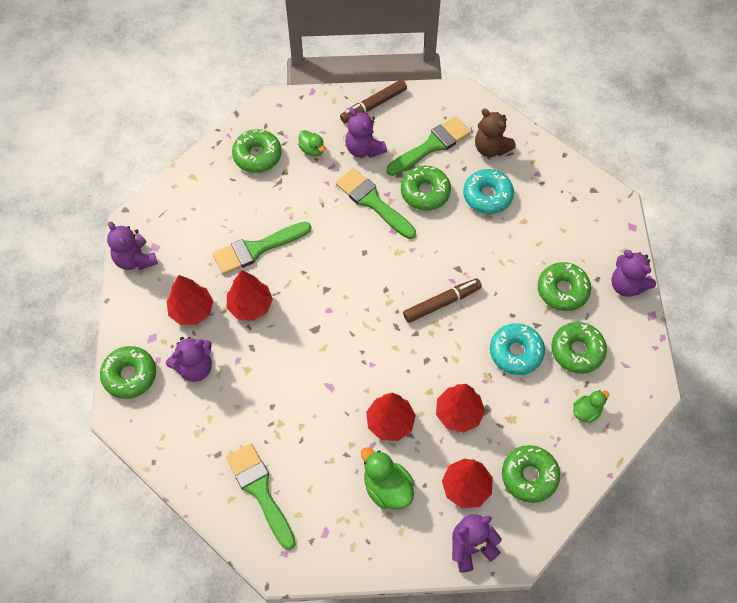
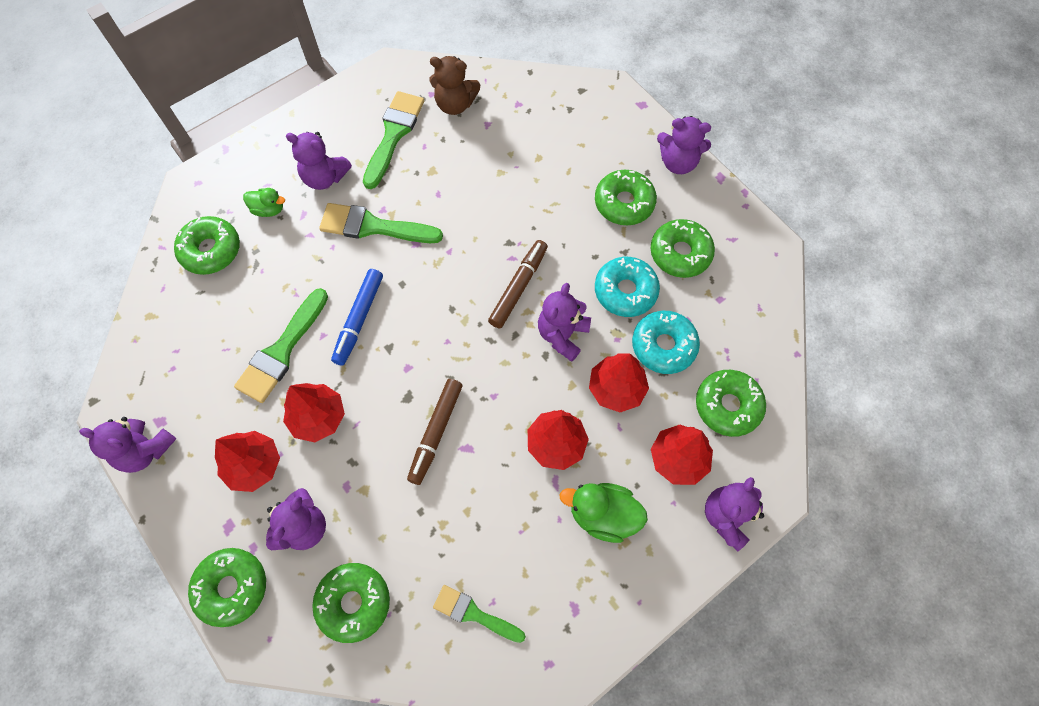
camera: 35 degrees left, 5 degrees up
green brush [226,443,296,550] -> green brush [433,585,526,643], size x0.65
brown marker [340,79,407,123] -> brown marker moved to [407,379,463,485]
green donut [401,166,451,211] -> green donut moved to [312,563,390,643]
turquoise donut [463,169,514,214] -> turquoise donut moved to [632,311,700,374]
green duck [573,390,609,423] -> none
none -> blue marker [331,269,383,366]
none -> purple teddy bear [538,283,591,362]

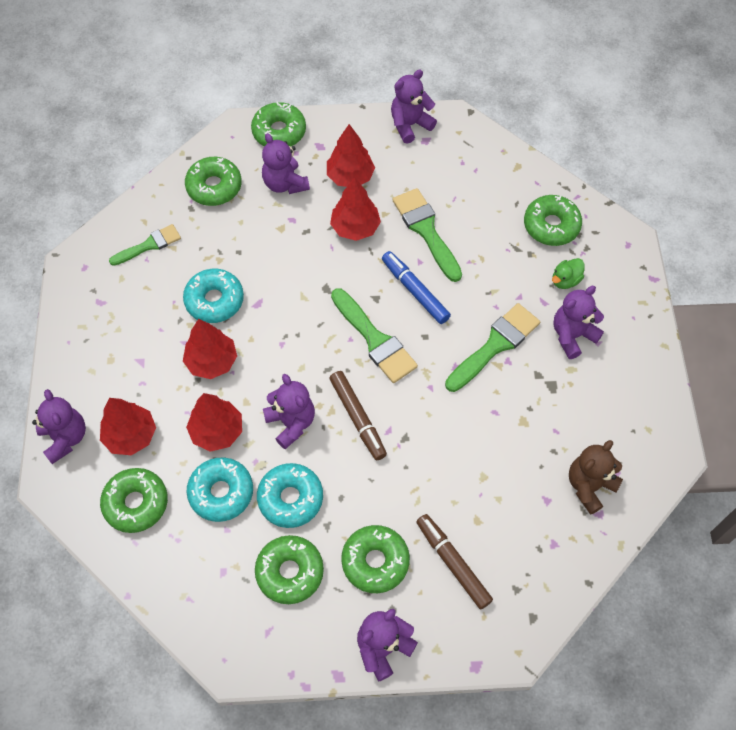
camera: 125 degrees right, 5 degrees down
green brush [363,91,424,189] -> green brush moved to [331,288,418,383]
brown marker [407,379,463,485] -> brown marker moved to [416,514,493,610]
green duck [559,483,648,543] -> none
none -> turquoise donut [183,269,244,323]

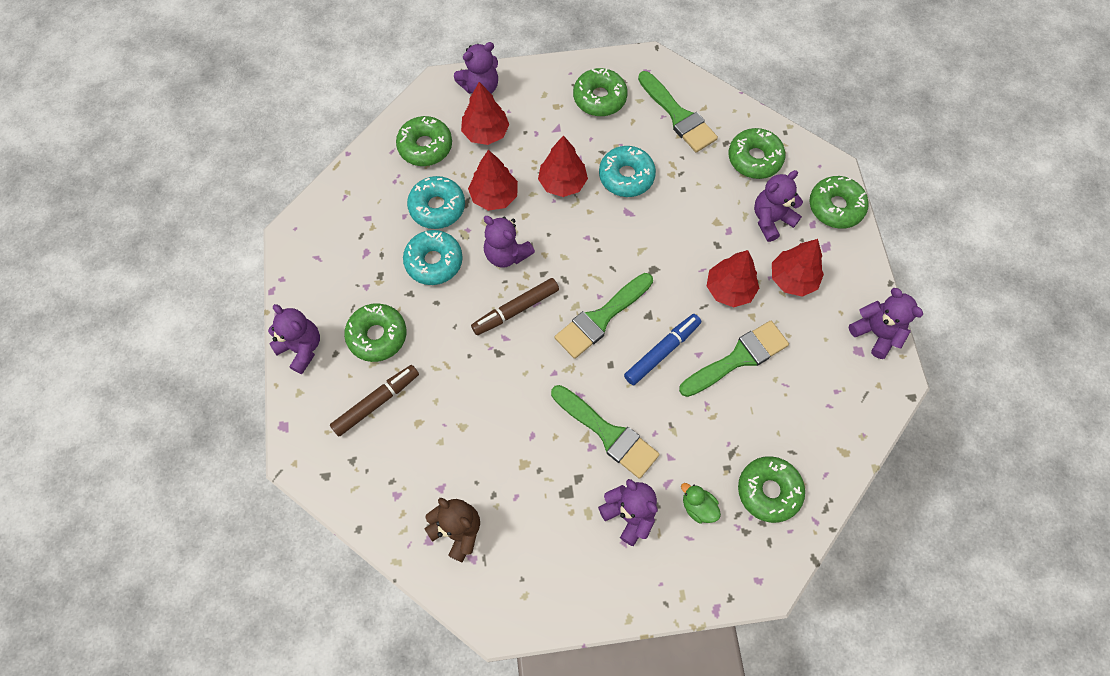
camera: 85 degrees right, 5 degrees up
green brush [109,224,181,266] -> green brush [638,71,718,152], size x1.55
green donut [255,535,324,604] -> green donut moved to [573,68,628,116]
purple teddy bear [263,374,315,449] -> purple teddy bear turned 75 degrees clockwise [484,216,535,268]

